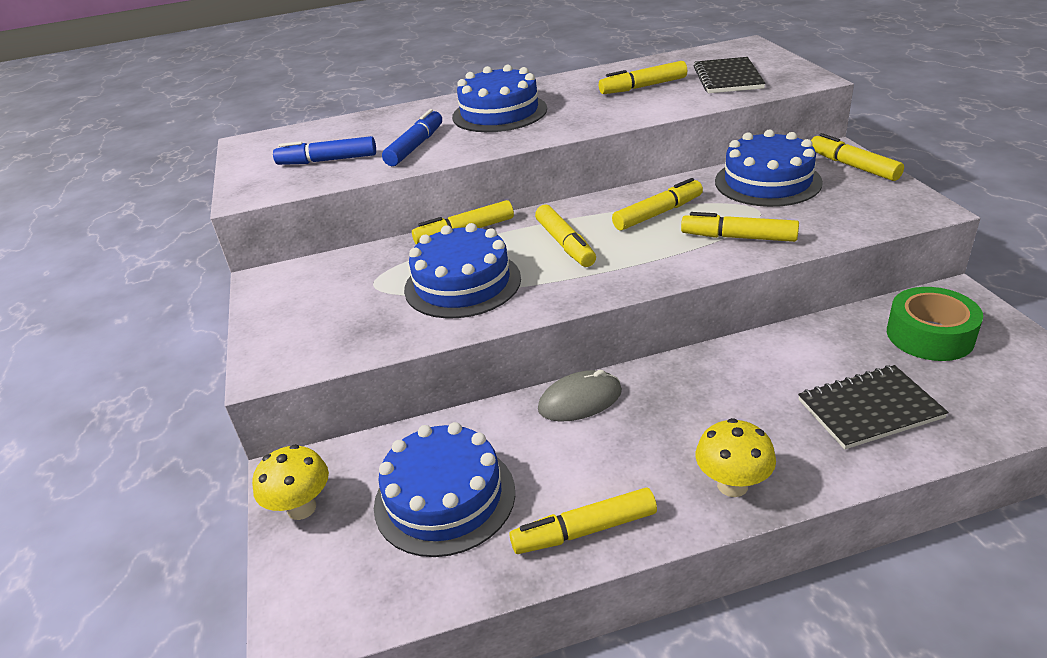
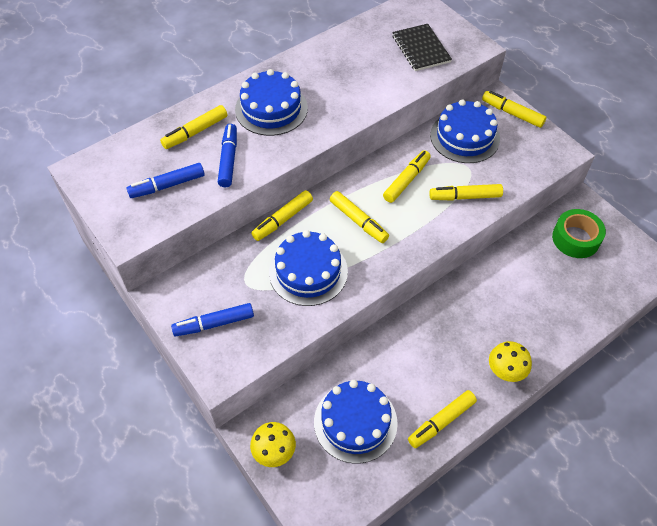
camera: 25 degrees left, 20 degrees up
grey mouse [538,370,622,422] -> none
yellow marker [599,61,687,94] -> yellow marker moved to [160,105,227,149]
black notebook [798,365,948,450] -> none
none -> blue marker [171,303,254,337]

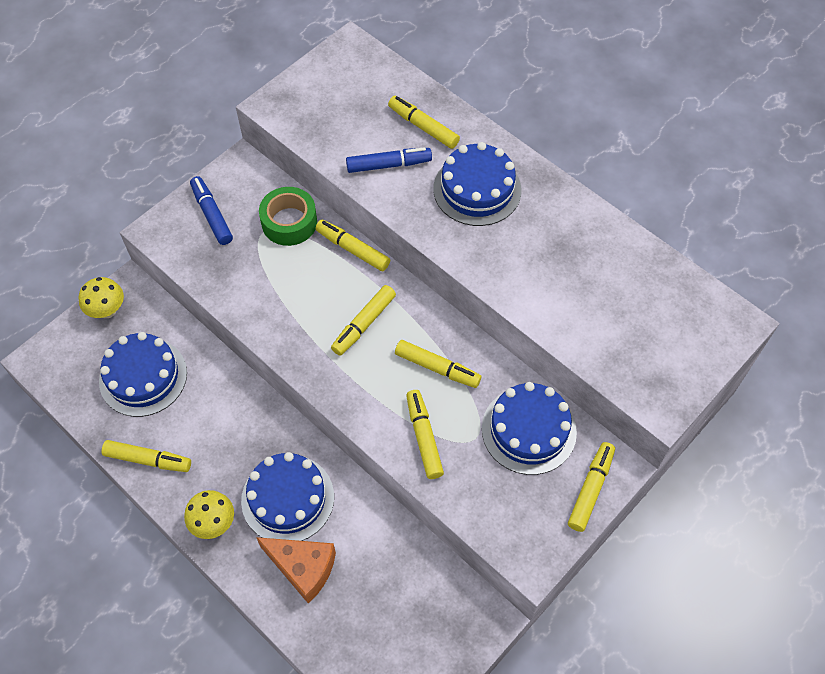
camera: 80 degrees right, 5 degrees up
blue marker [126,163,205,198] -> none
blue cake [269,230,348,306] -> blue cake moved to [241,452,334,541]
black notebook [392,24,452,71] -> none
yellow marker [408,390,477,448] -> yellow marker turned 150 degrees clockwise [102,440,191,472]
green tape [552,209,606,258] -> green tape moved to [259,187,317,246]
none -> orange cheese [256,537,336,604]

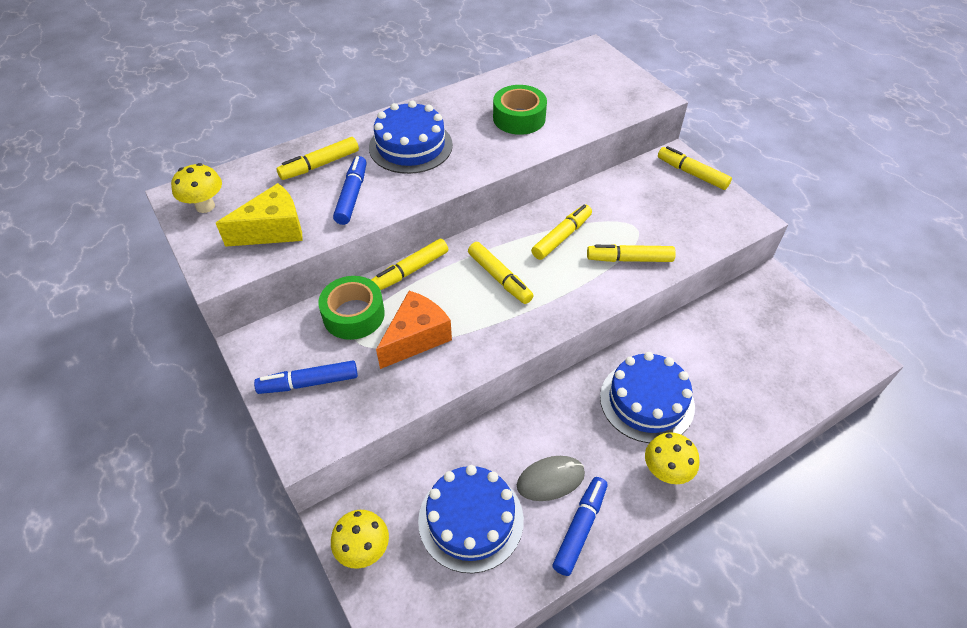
camera: 75 degrees left, 10 degrees down
yellow marker [102,440,191,472] -> blue marker [552,477,608,576]
orange cheese [256,537,336,604] -> orange cheese moved to [376,291,452,369]
blue cake [482,382,577,475] -> none
none -> yellow mushroom [171,163,222,213]
none -> yellow cheese [216,183,303,247]
none -> green tape [493,85,547,135]
none -> grey mouse [517,456,585,501]

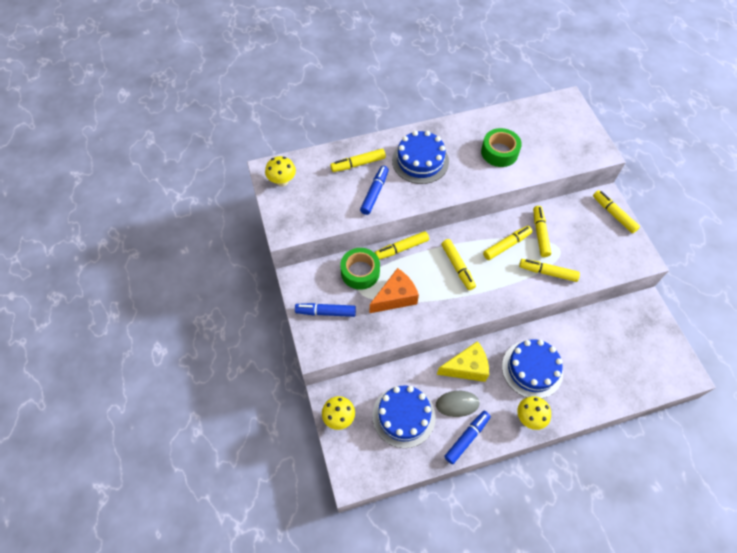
camera: 15 degrees right, 10 degrees up
yellow cheese [216,183,303,247] -> yellow cheese moved to [437,341,489,382]
none -> yellow marker [533,206,551,257]

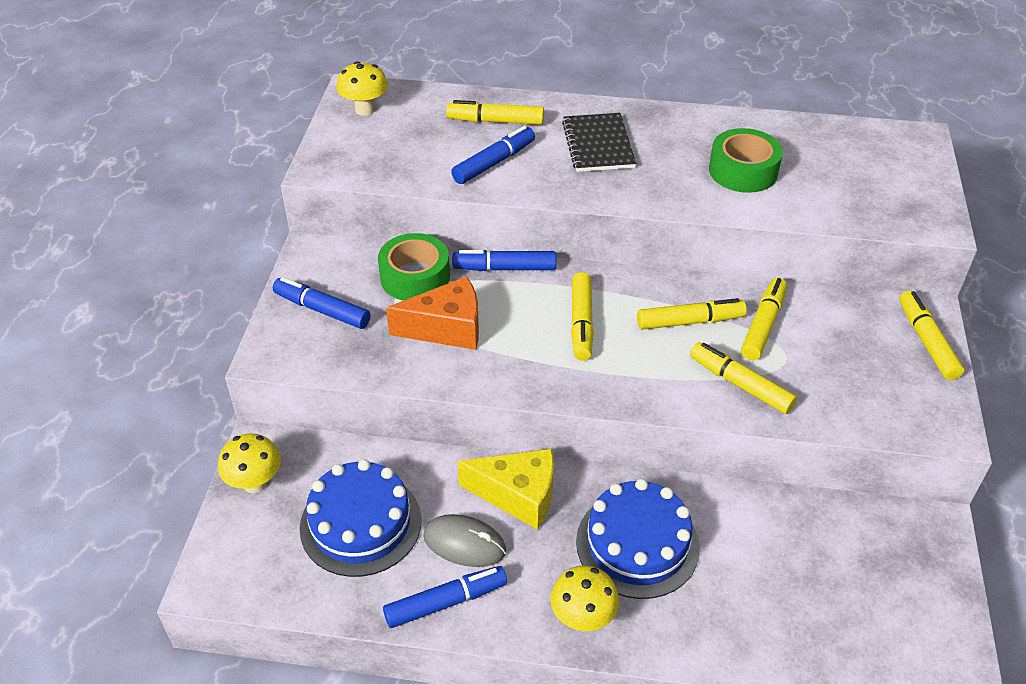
camera: 25 degrees right, 15 degrees down
yellow marker [375,231,429,260] -> blue marker [452,250,556,271]
blue cake [392,131,449,184] -> black notebook [562,113,636,172]

